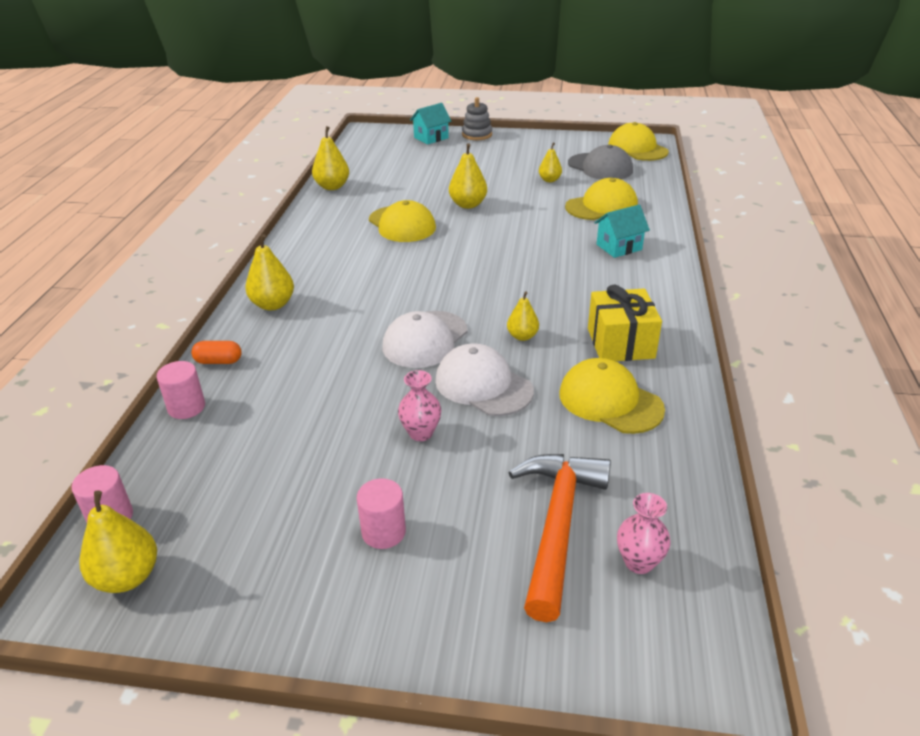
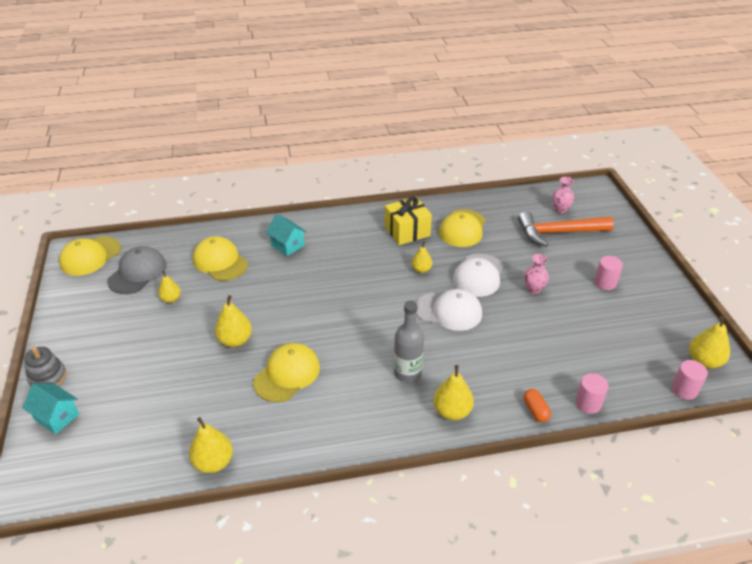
camera: 110 degrees left, 5 degrees up
none -> grey bottle [394,301,424,382]

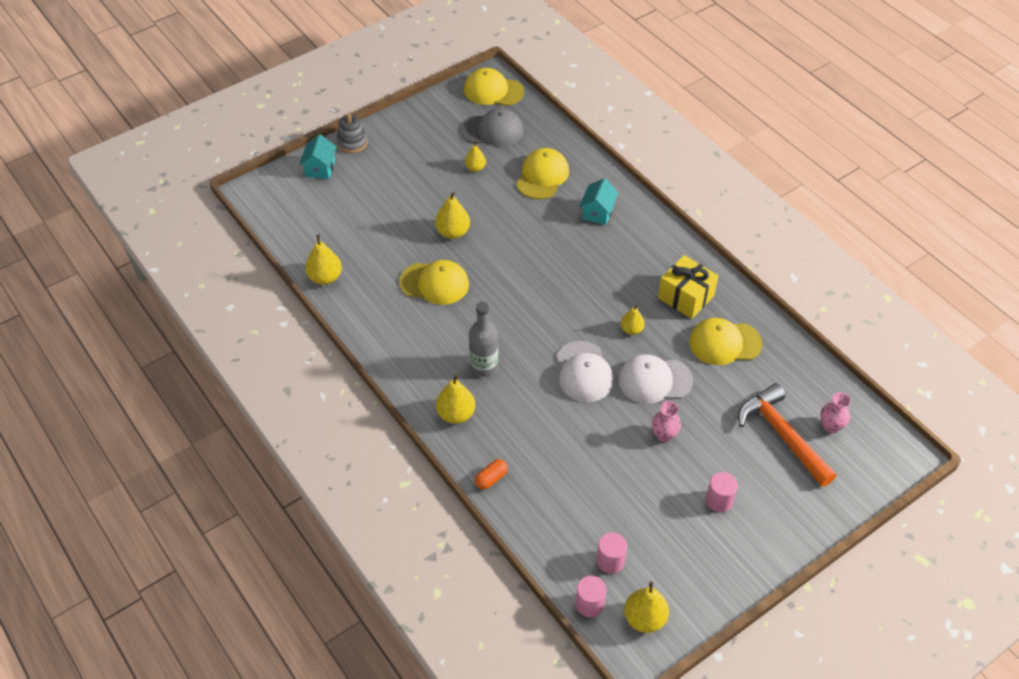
camera: 65 degrees right, 10 degrees up
pink cylinder [575,373,608,414] -> pink cylinder moved to [597,532,627,574]

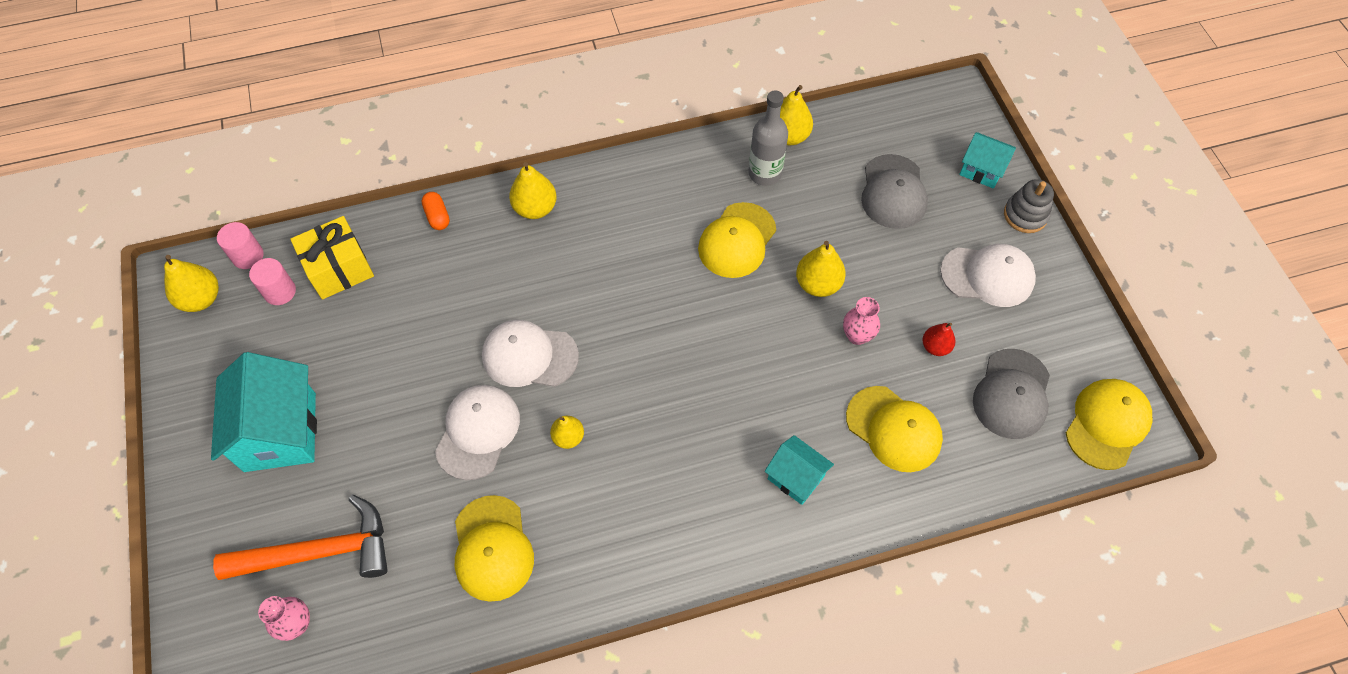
camera: 110 degrees right, 10 degrees up
yellow pear [465,141,486,172] -> red pear [923,323,956,356]
grey bottle [469,302,498,377] -> grey bottle moved to [748,90,788,186]
pink vase [652,401,681,442] -> pink vase moved to [843,297,880,345]
yellow gift [658,255,718,319] -> yellow gift moved to [290,216,374,300]
yellow cap [689,318,763,365] -> yellow cap turned 150 degrees clockwise [455,495,534,602]
pink cylinder [706,472,738,512] -> turquoise house [211,352,317,472]
none -> grey cap [861,154,928,229]
none -> white cap [940,244,1036,307]

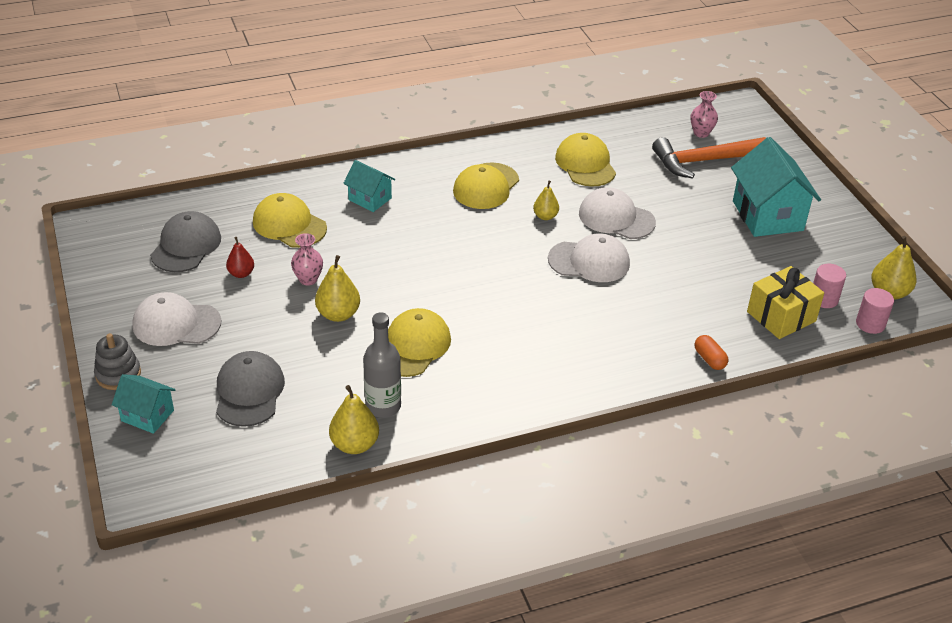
camera: 175 degrees right, 20 degrees down
white cap [435,385,520,480] -> white cap turned 105 degrees clockwise [579,187,656,239]
yellow pear [509,162,557,219] -> none
yellow cap [1066,379,1152,470] -> yellow cap moved to [453,163,519,209]

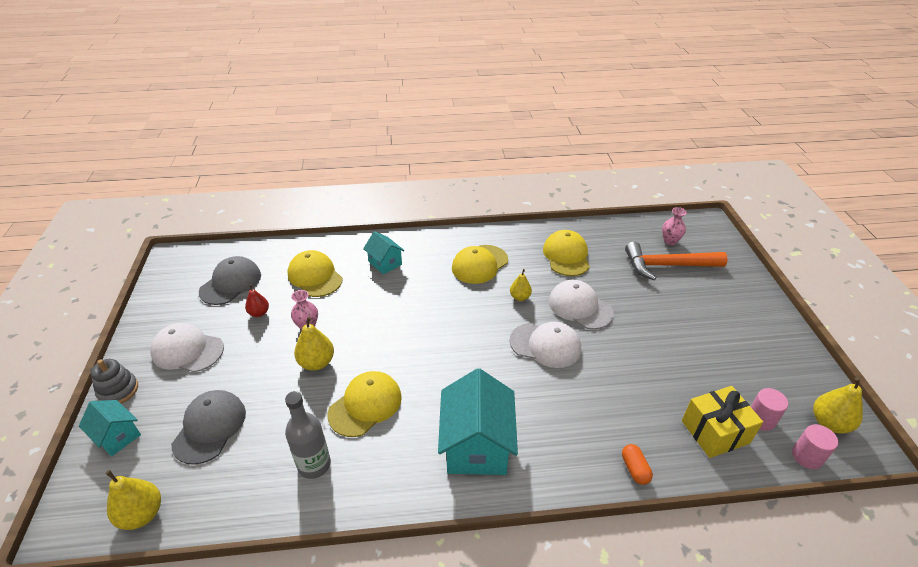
camera: 15 degrees right, 0 degrees up
yellow pear [329,385,379,454] -> yellow pear moved to [105,470,161,530]
turquoise house [731,137,821,237] -> turquoise house moved to [438,368,518,475]

